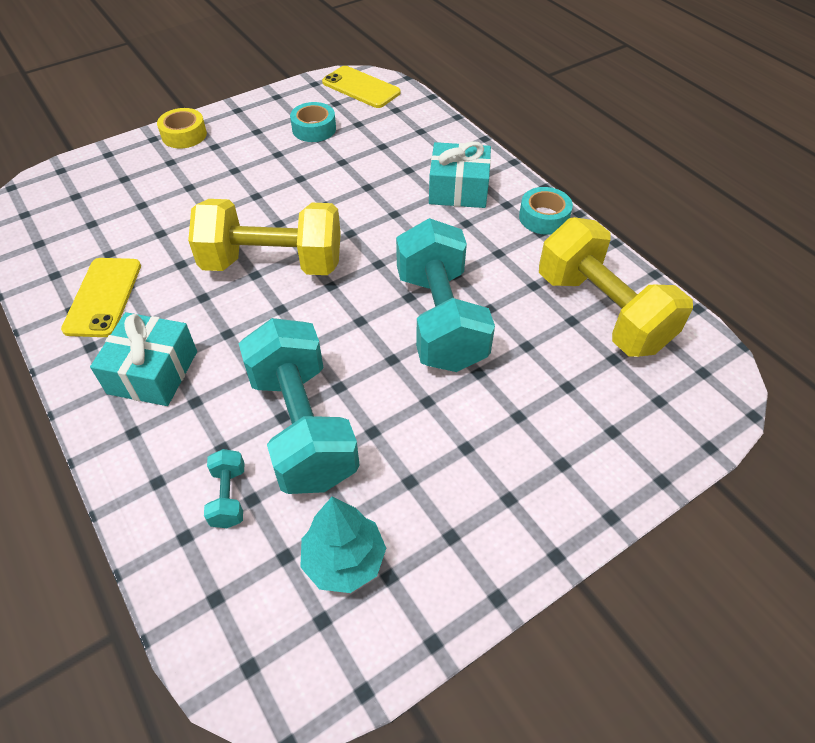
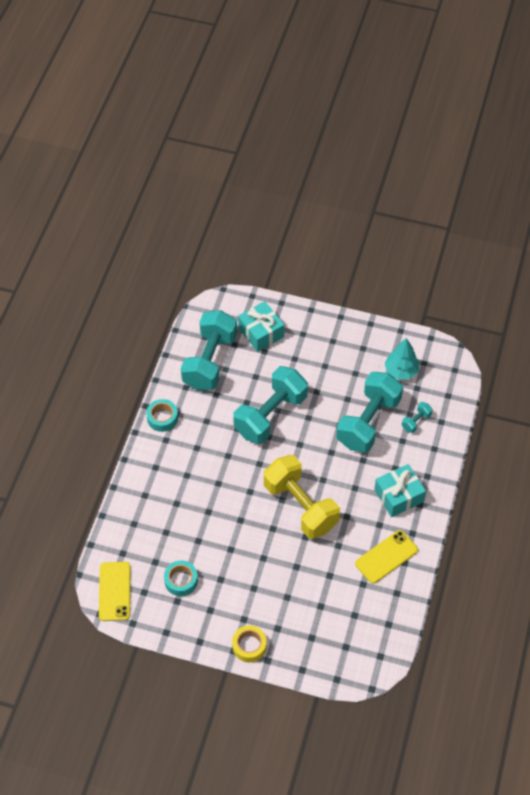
camera: 130 degrees left, 5 degrees up
turquoise gift [429,141,491,208] -> turquoise gift moved to [238,301,284,352]
yellow dumbbell [539,217,693,357] -> turquoise dumbbell [181,310,237,391]

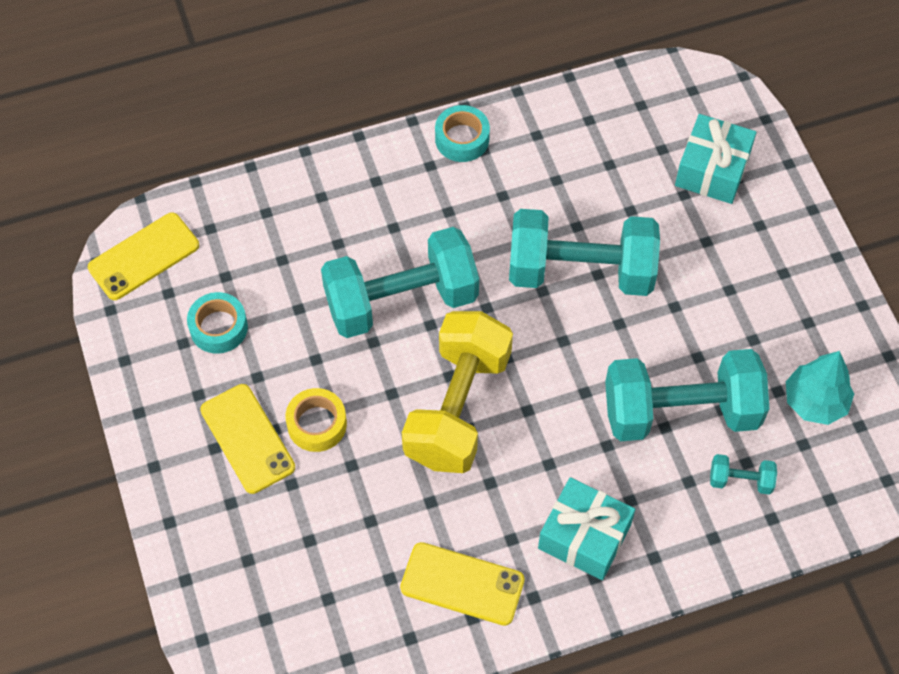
camera: 55 degrees right, 5 degrees up
turquoise dumbbell [181,310,237,391] -> turquoise dumbbell moved to [321,227,479,338]
yellow tape [232,625,267,662] -> yellow tape moved to [285,388,347,452]
none -> yellow phone [200,384,295,494]

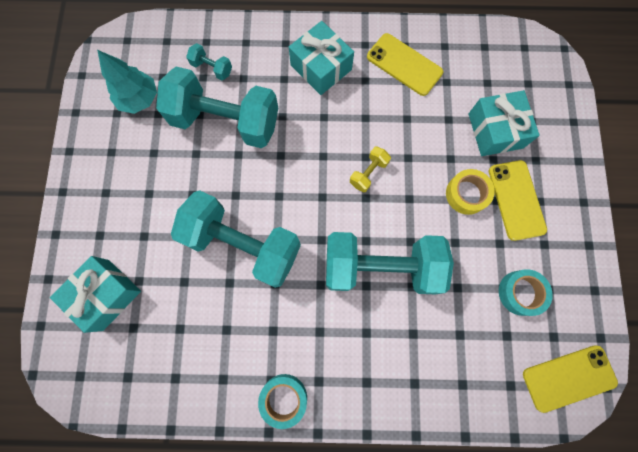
camera: 160 degrees left, 15 degrees up
yellow dumbbell [402,311,513,473] -> yellow dumbbell [350,146,391,192], size x0.41
none -> turquoise gift [469,90,540,156]

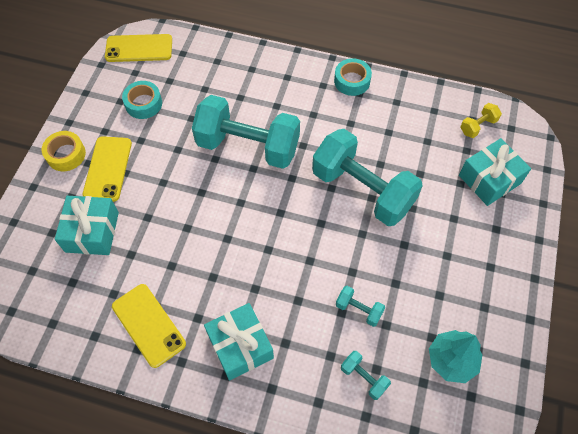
camera: 165 degrees left, 15 degrees down
turquoise dumbbell [156,66,278,148] -> turquoise dumbbell [336,286,385,327], size x0.41
yellow dumbbell [350,146,391,192] -> yellow dumbbell moved to [460,103,502,138]
yellow tape [446,169,495,215] -> yellow tape moved to [42,131,86,171]

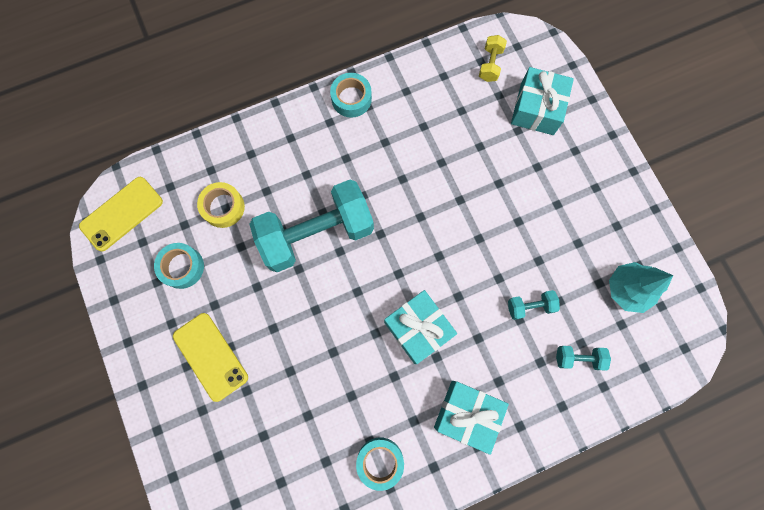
camera: 40 degrees left, 15 degrees up
yellow tape [42,131,86,171] -> yellow tape moved to [197,182,245,228]
turquoise gift [55,196,119,255] -> turquoise gift moved to [384,290,457,364]
yellow phone [112,284,186,368] -> turquoise tape [356,437,404,491]
turquoise dumbbell [312,129,423,226] -> none

